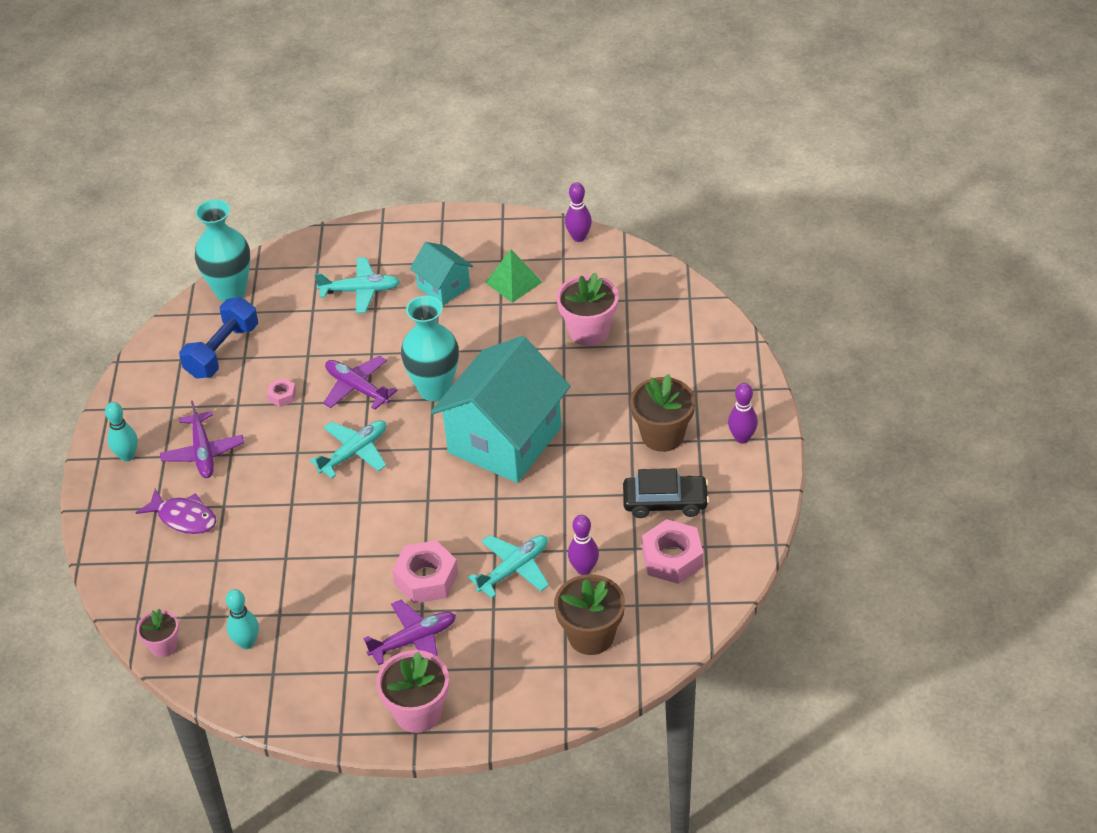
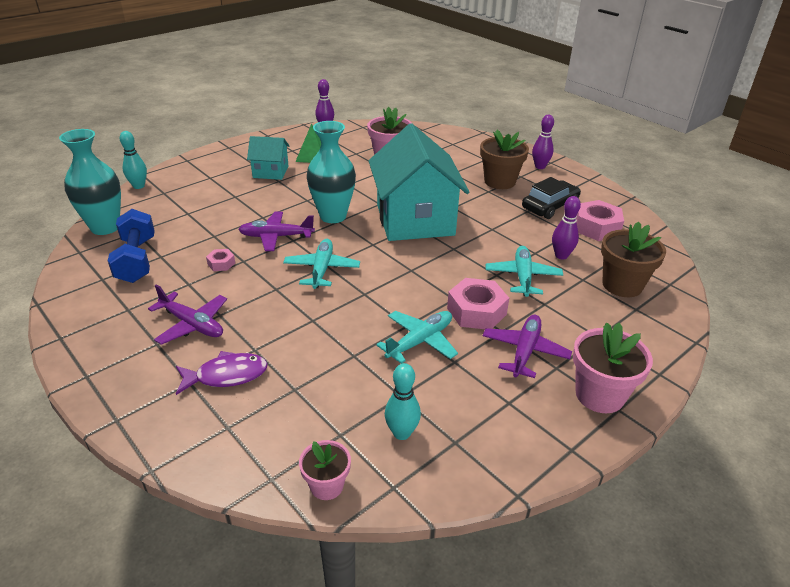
camera: 45 degrees left, 10 degrees down
turquoise bowling pin [105,402,138,462] -> turquoise bowling pin moved to [120,131,147,189]
turquoise plane [315,257,400,313] -> turquoise plane moved to [376,311,458,364]

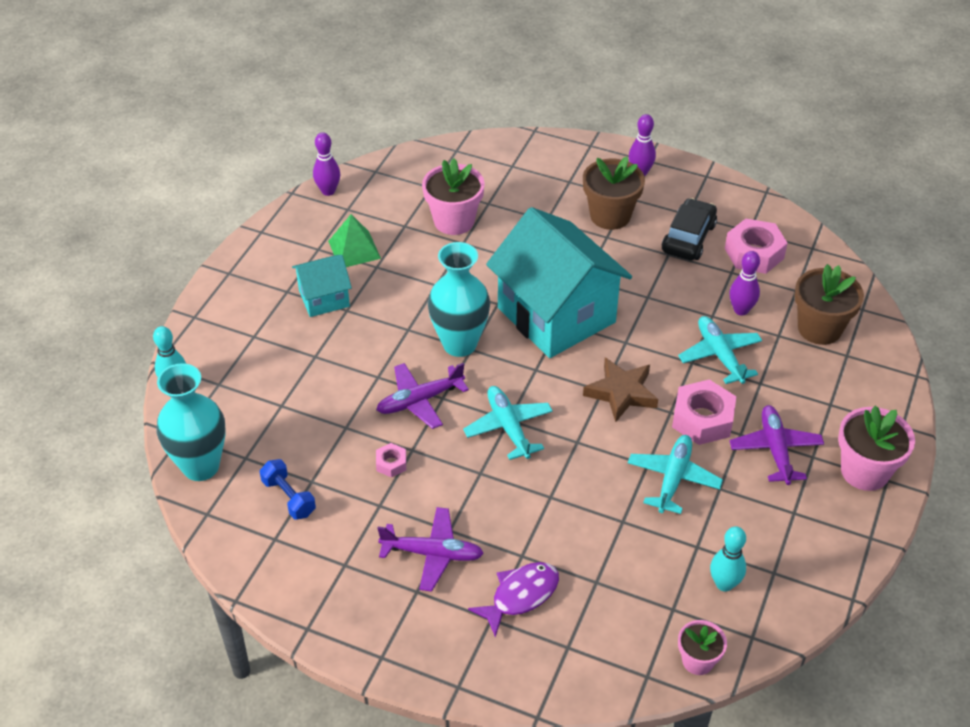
camera: 25 degrees left, 10 degrees up
blue dumbbell [108,209,155,283] -> blue dumbbell [260,459,316,520], size x0.61
none -> brown star [583,358,658,422]

